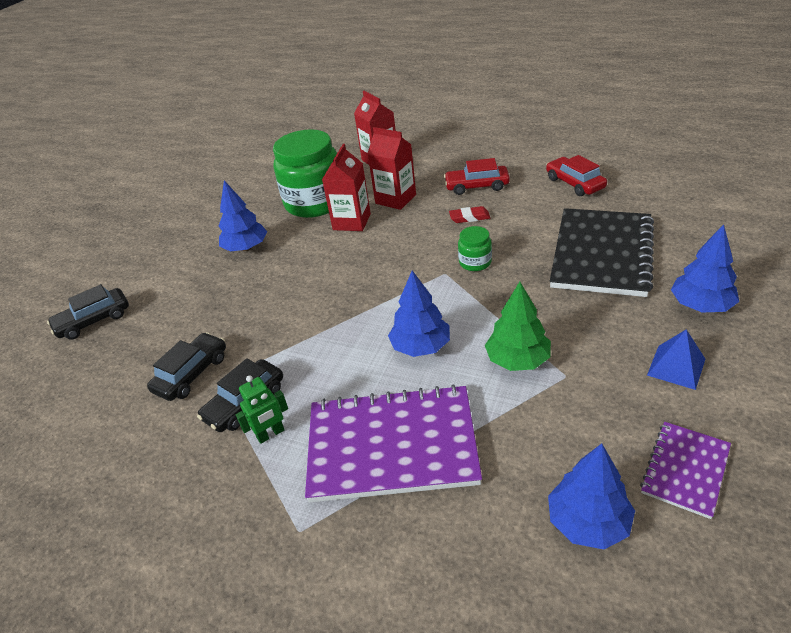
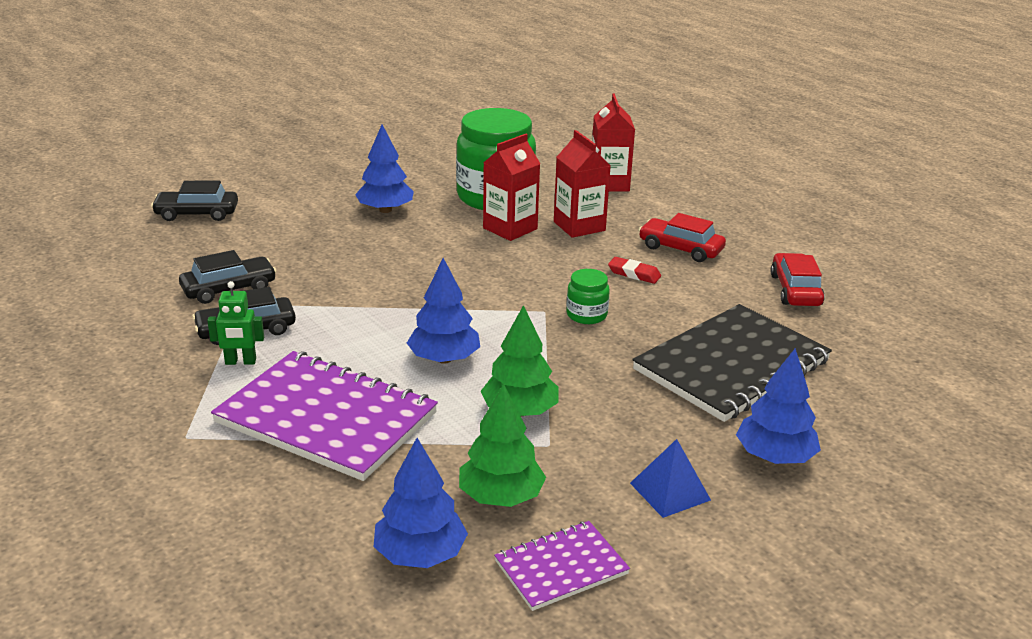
camera: 25 degrees right, 10 degrees down
none -> green tree [459,384,546,507]

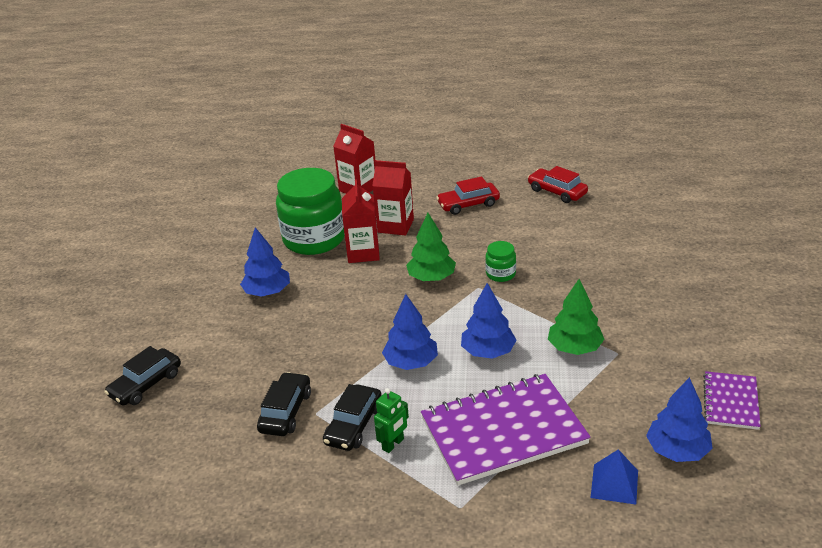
camera: 45 degrees left, 5 degrees up
green tree [459,384,546,507] -> green tree moved to [406,213,456,281]
red eraser [608,257,661,284] -> none
blue pyramid [630,439,711,518] -> blue pyramid moved to [591,449,638,504]
black notebook [632,304,832,422] -> none
blue tree [736,348,821,464] -> blue tree moved to [382,294,438,370]

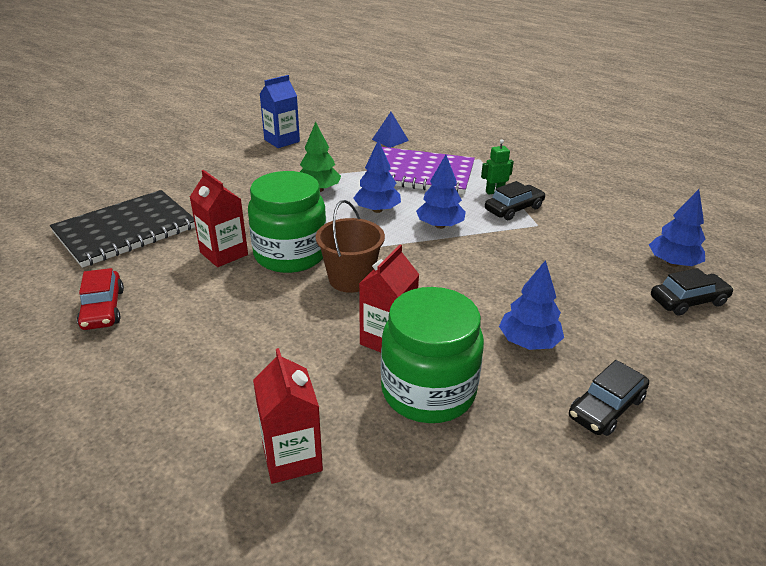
camera: 150 degrees left, 0 degrees up
black car [257,372,311,436] -> black car moved to [569,360,649,436]
red carton [372,160,414,235] -> red carton moved to [190,170,248,267]
green tree [406,213,456,281] -> brown bucket [316,200,385,293]
red car [436,176,500,215] -> none
green jar [485,241,516,282] -> green jar [248,171,326,273], size x2.27
blue tree [646,377,713,462] -> blue tree moved to [649,189,706,267]
purple notebook [703,371,761,430] -> blue carton [260,75,300,148]
none -> black notebook [50,190,195,268]

